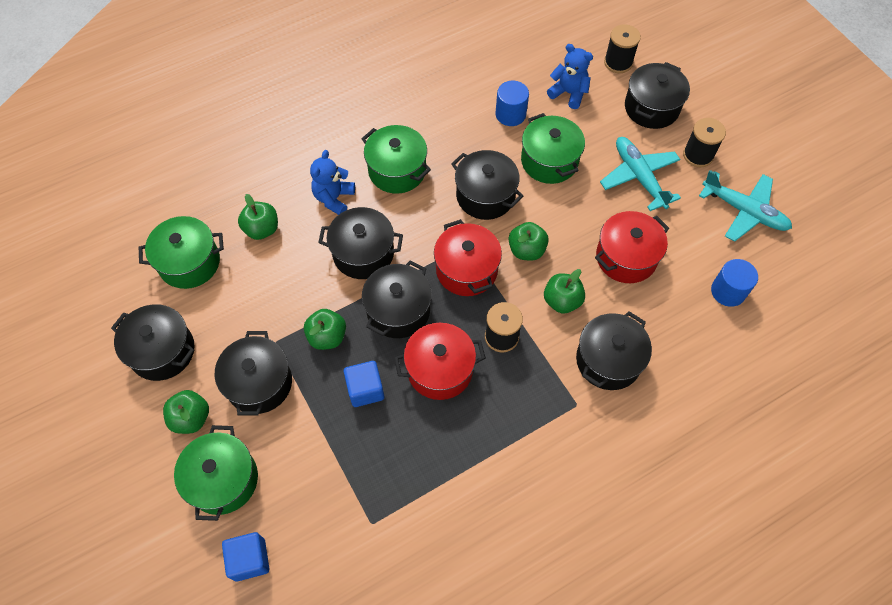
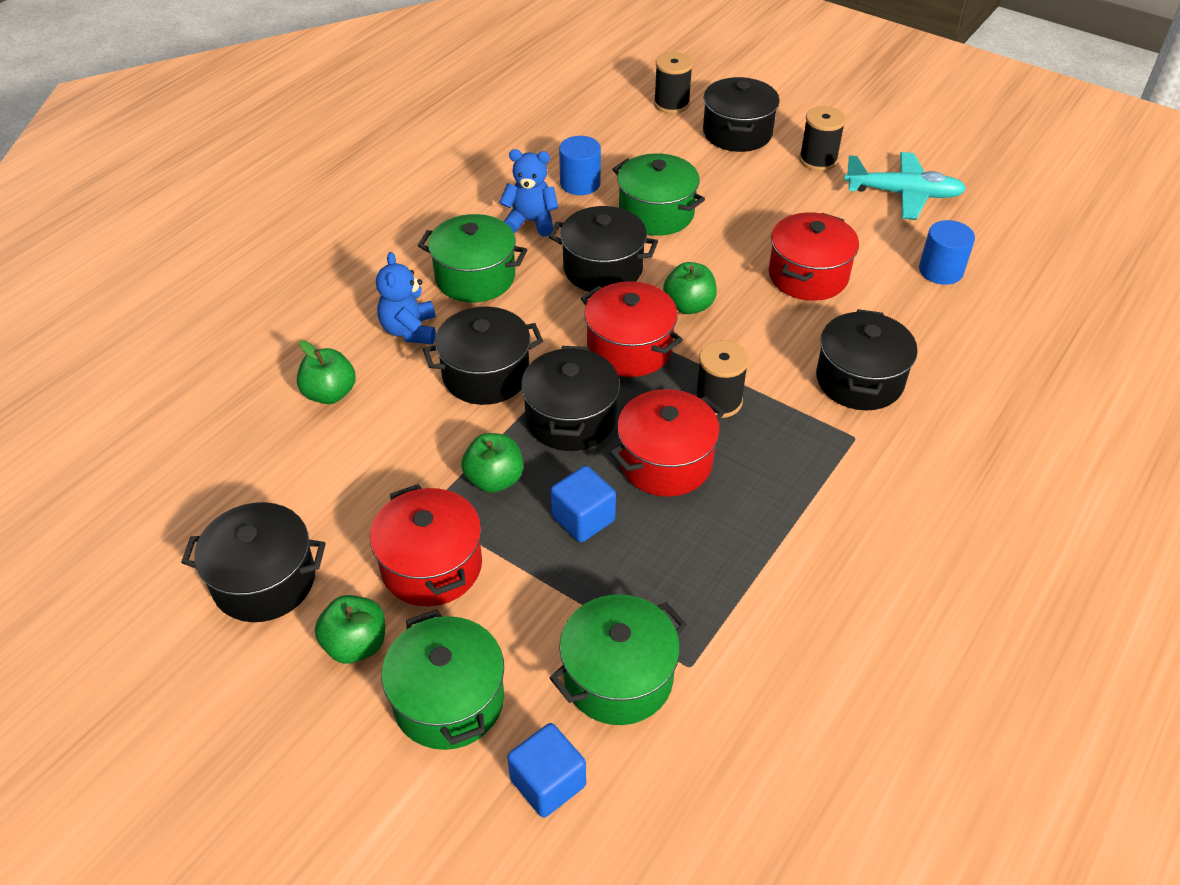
camera: 25 degrees left, 15 degrees down
green pot [139,216,224,289] -> green pot moved to [550,594,687,725]
black pot [215,331,292,416] -> red pot [370,484,482,606]
green apple [544,269,585,314] -> none
blue teddy bear [547,44,593,109] -> blue teddy bear moved to [499,149,559,237]
turquoise plane [600,137,681,211] -> none

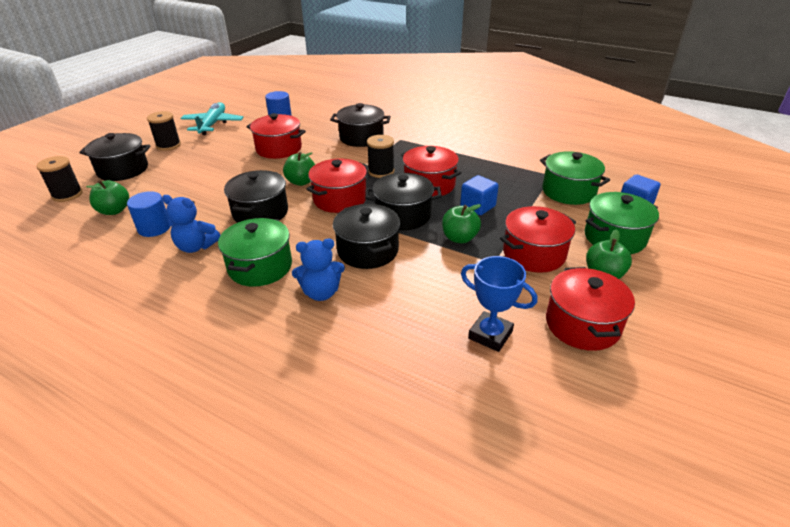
camera: 95 degrees left, 10 degrees down
black pot [181,502,326,622] -> red pot [546,267,635,351]
green apple [297,340,356,404] -> green apple moved to [86,180,129,215]
blue teddy bear [499,149,559,237] -> blue teddy bear turned 75 degrees counterclockwise [162,195,220,253]
green pot [613,153,705,236] -> none
none -> blue trophy [461,256,537,352]

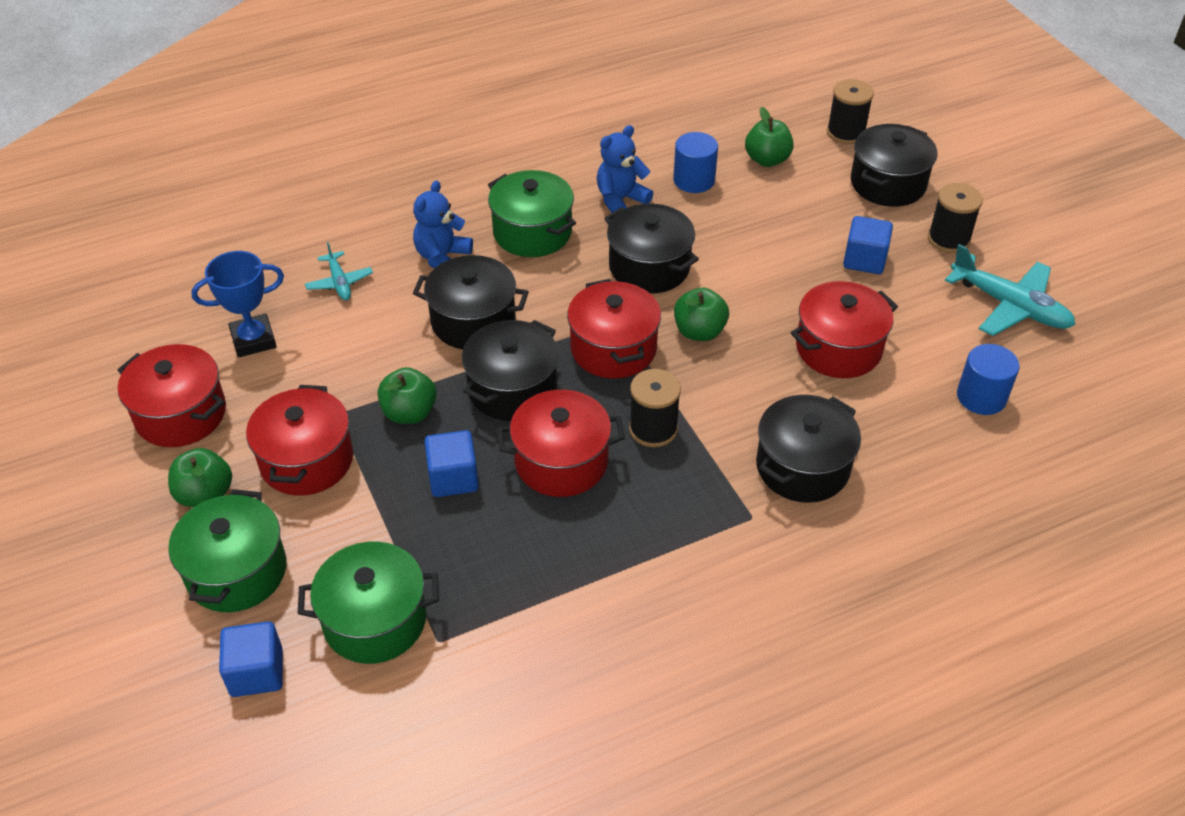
camera: 125 degrees right, 10 degrees up
none -> turquoise plane [305,242,373,301]
none -> blue cube [843,216,893,274]

